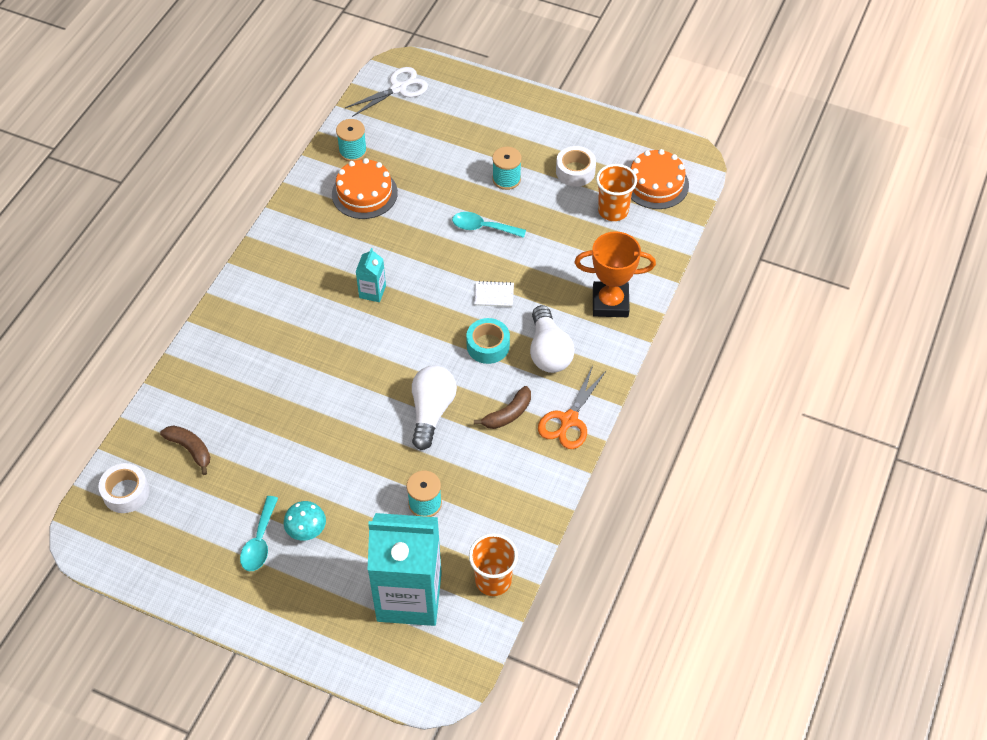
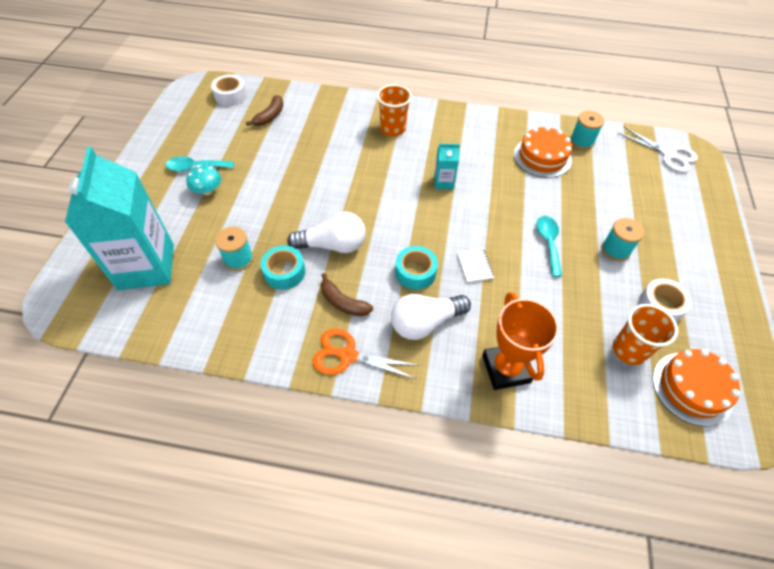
camera: 75 degrees right, 0 degrees up
orange cup [469,533,518,596] -> orange cup moved to [377,84,412,136]
none -> turquoise tape [261,245,305,290]

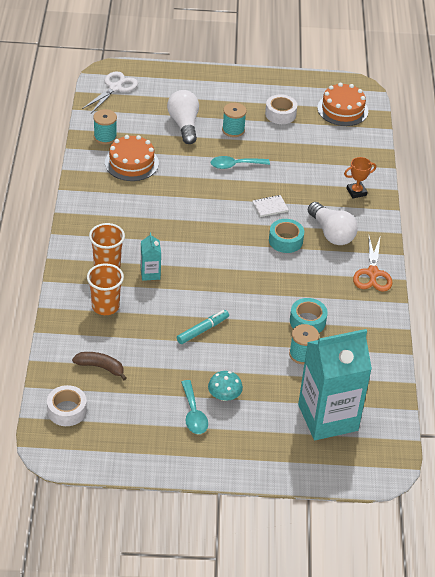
camera: 100 degrees left, 10 degrees down
white light bulb [287,212,366,253] -> white light bulb moved to [167,90,199,144]
brown banana [321,273,373,316] -> none
turquoise carton [434,144,460,189] -> turquoise carton moved to [141,233,161,281]
orange trophy [482,292,559,390] -> orange trophy [344,157,376,198], size x0.57
orange cup [613,304,678,365] -> orange cup moved to [87,263,124,315]
none -> turquoise marker [177,310,229,344]

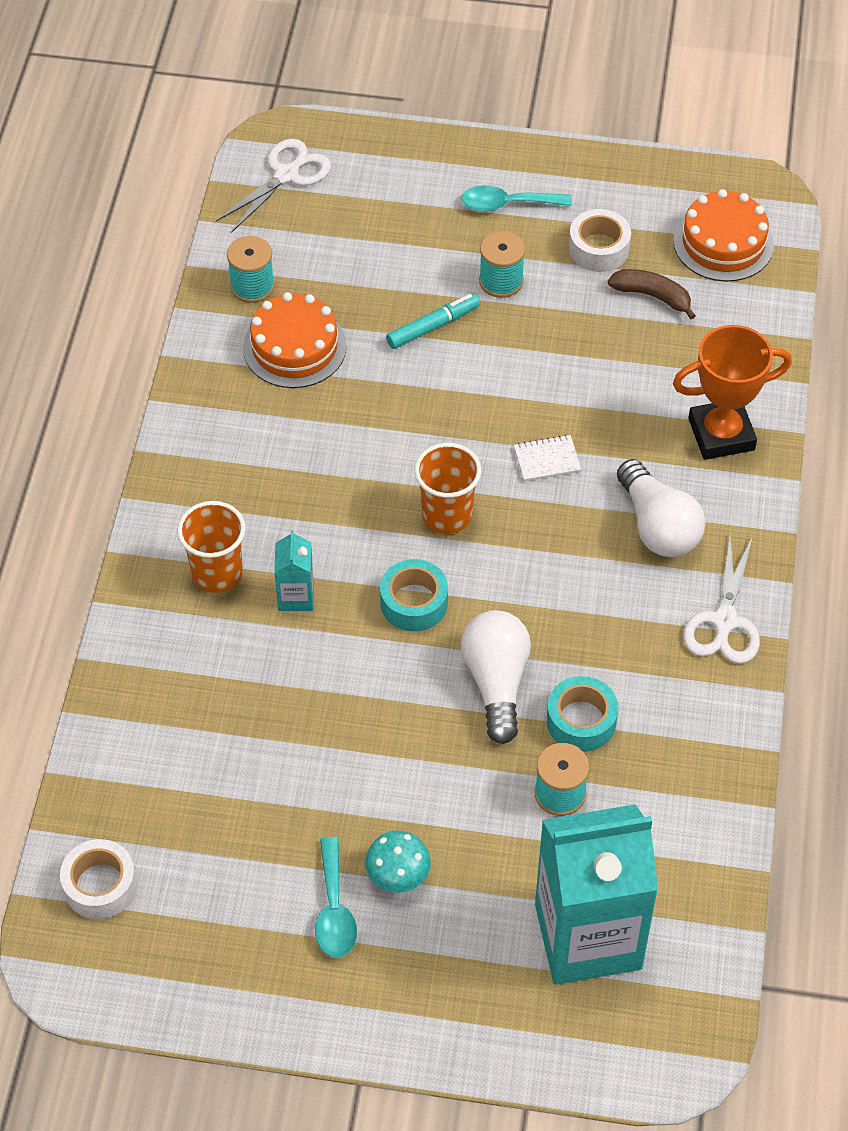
camera: 10 degrees right, 10 degrees up
brown banana [72,352,127,380] -> brown banana moved to [608,269,696,319]
orange cup [87,263,124,315] -> orange cup moved to [414,443,481,534]
white light bulb [167,90,199,144] -> white light bulb moved to [461,610,531,744]
turquoise marker [177,310,229,344] -> turquoise marker moved to [386,293,480,349]
turquoise spoon [211,156,270,169] -> turquoise spoon moved to [461,185,572,212]
turquoise tape [269,219,304,253] -> turquoise tape moved to [380,559,448,631]
orange trophy [344,157,376,198] -> orange trophy [673,325,792,460], size x1.76
orange scissors [353,235,393,292] -> white scissors [683,536,760,664]

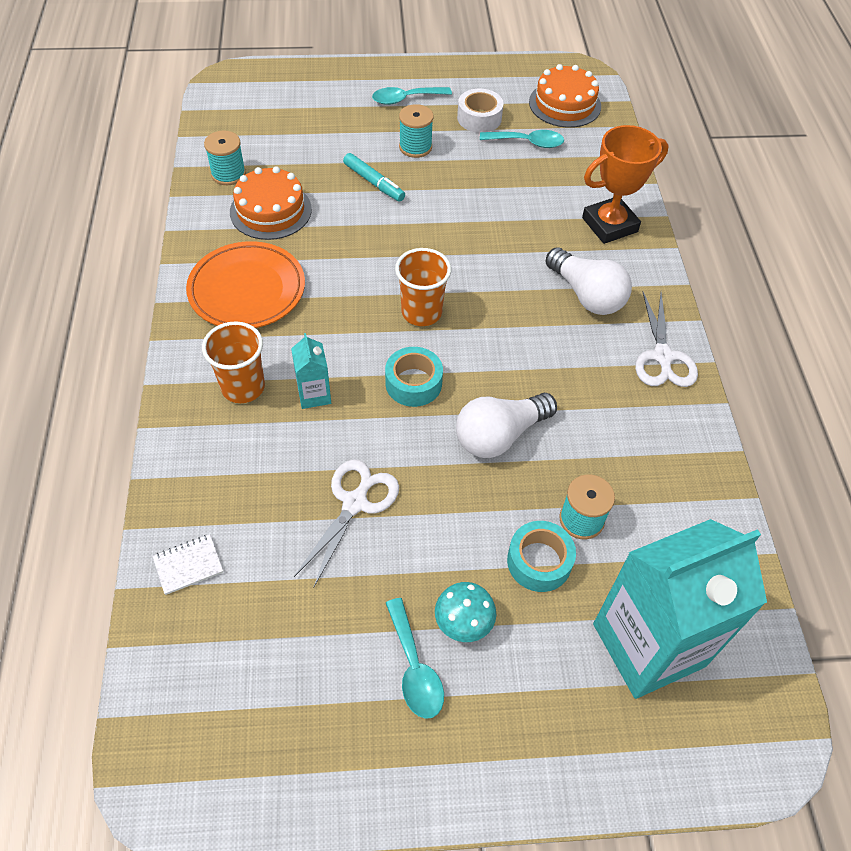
camera: 15 degrees left, 0 degrees up
white tape [60,839,137,919] -> none
white scissors [216,139,331,233] -> white scissors moved to [294,460,399,587]
turquoise marker [386,293,480,349] -> turquoise marker turned 90 degrees clockwise [343,153,405,202]
white light bulb [461,610,531,744] -> white light bulb turned 105 degrees counterclockwise [456,393,557,458]
white notebook [514,435,581,482] -> white notebook moved to [153,534,223,595]
turquoise tape [547,676,618,752] -> turquoise tape moved to [507,521,576,592]
brown banana [608,269,696,319] -> turquoise spoon [480,130,564,148]
none -> orange plate [186,241,305,328]

